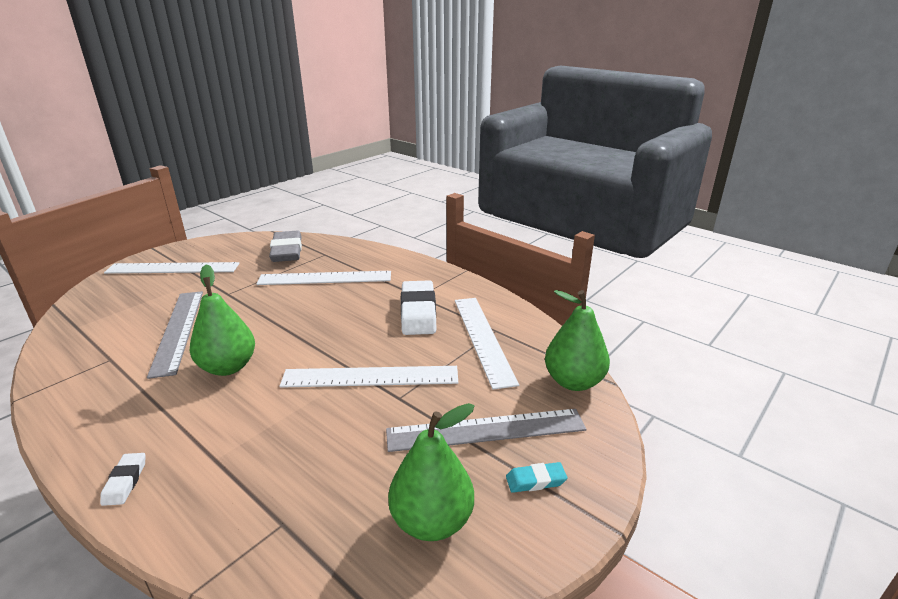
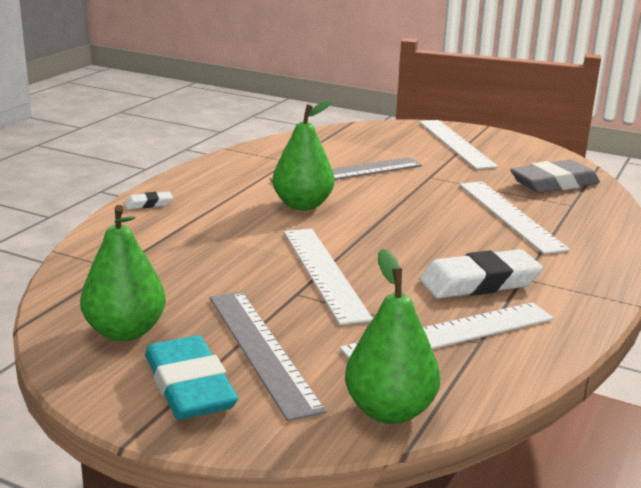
camera: 75 degrees right, 5 degrees down
turquoise eraser [506,462,567,493] -> turquoise eraser [145,335,238,420], size x2.14

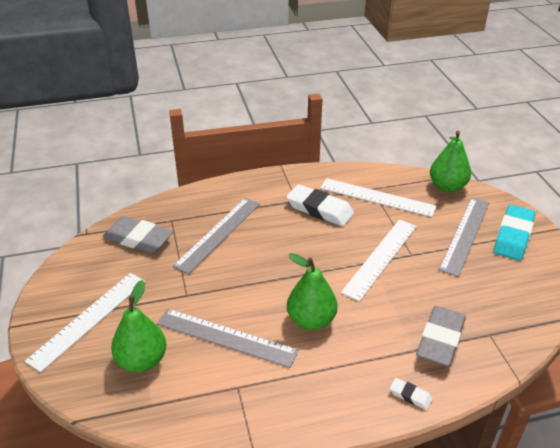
camera: 130 degrees left, 15 degrees up
green pear [80,205,166,341] -> green pear moved to [111,280,166,373]
white ruler [459,182,570,254] -> grey ruler [173,198,260,274]
none -> grey eraser [416,306,466,367]

